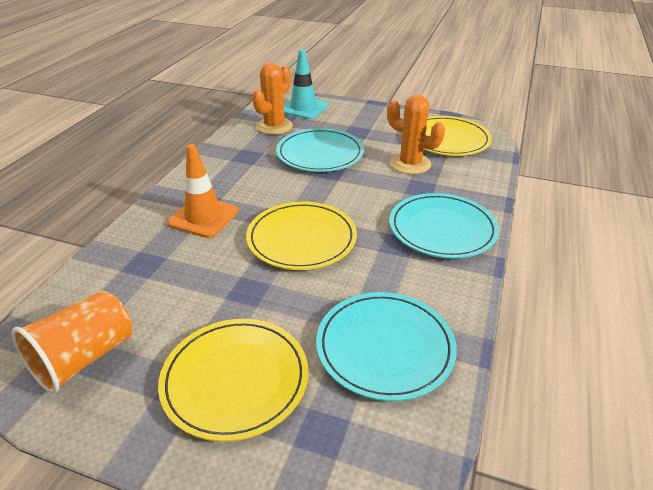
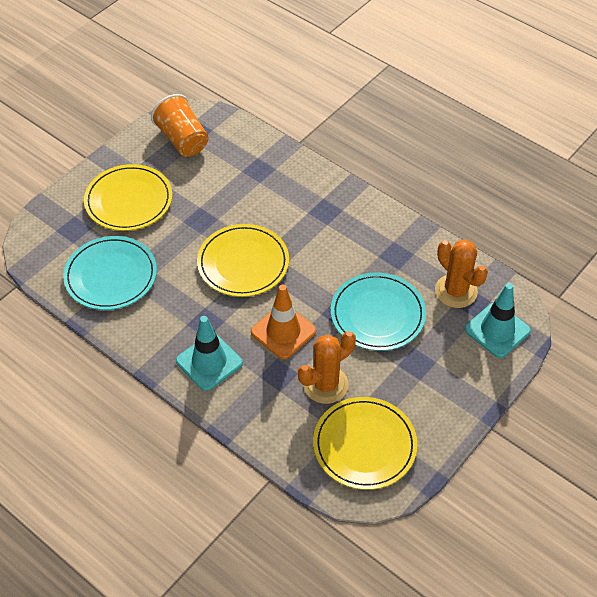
camera: 110 degrees right, 15 degrees up
orange traffic cone [167,144,238,238] -> orange traffic cone moved to [251,284,316,359]
turquoise plate [389,193,499,259] -> turquoise traffic cone [176,316,243,391]

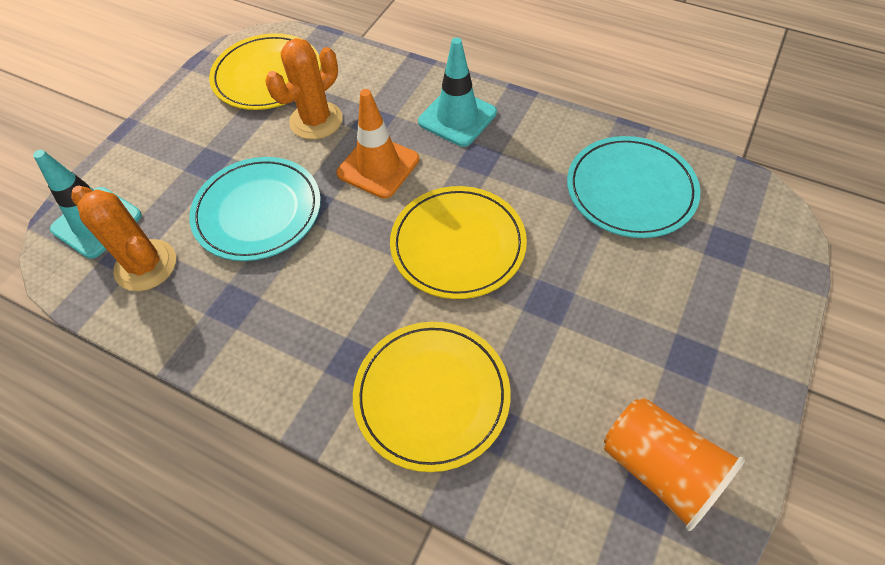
camera: 170 degrees right, 5 degrees up
yellow plate [84,164,172,231] -> yellow plate moved to [353,322,511,472]

